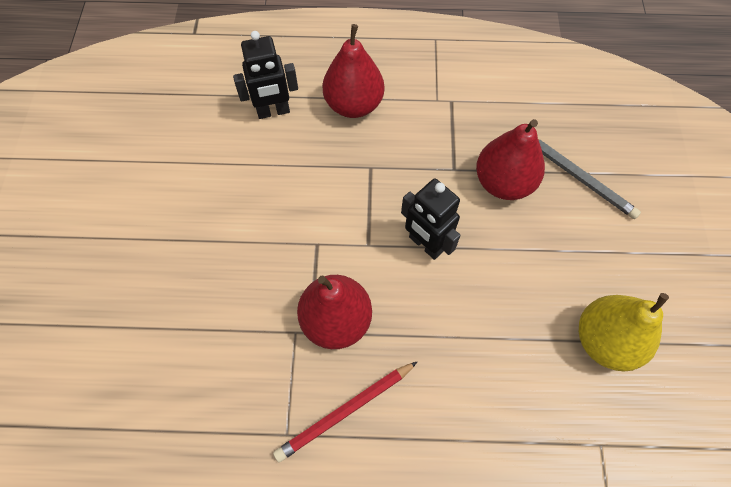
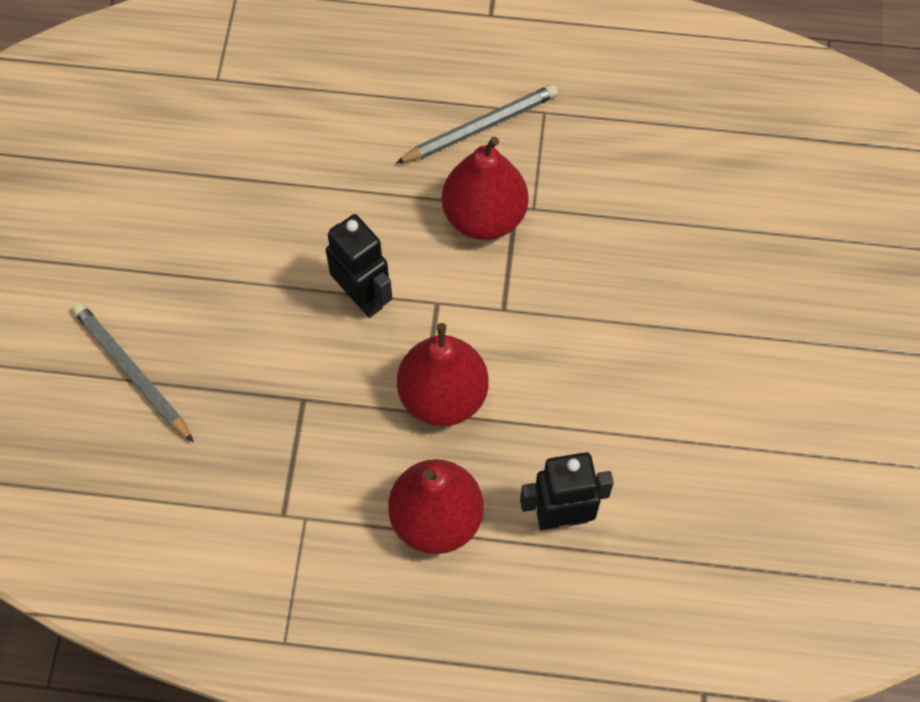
camera: 175 degrees left, 0 degrees up
red pencil [273,361,418,462] -> grey pencil [396,84,558,163]
red pear [476,119,545,200] -> red pear moved to [397,323,489,426]
yellow pear [579,293,669,371] -> none

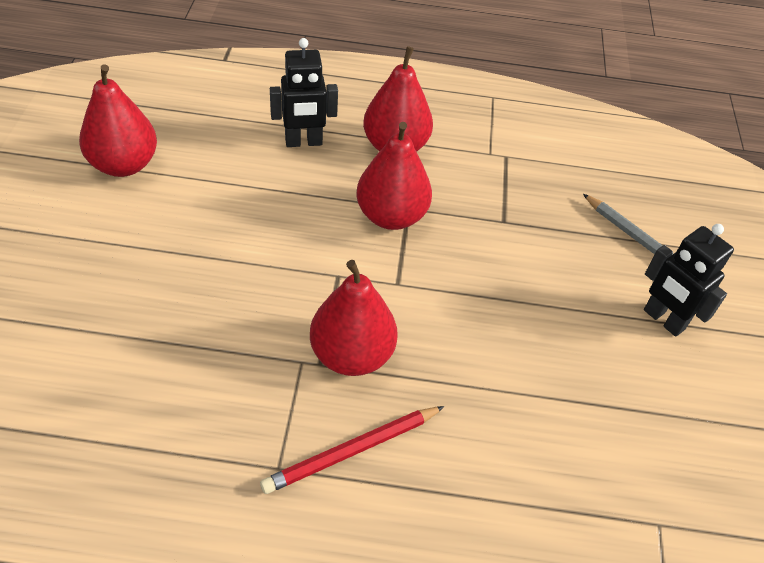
camera: 175 degrees right, 15 degrees down
black robot [326,214,392,318] -> black robot moved to [644,224,734,337]
grey pencil [396,84,558,163] -> red pencil [260,406,445,494]
none -> red pear [79,64,157,177]

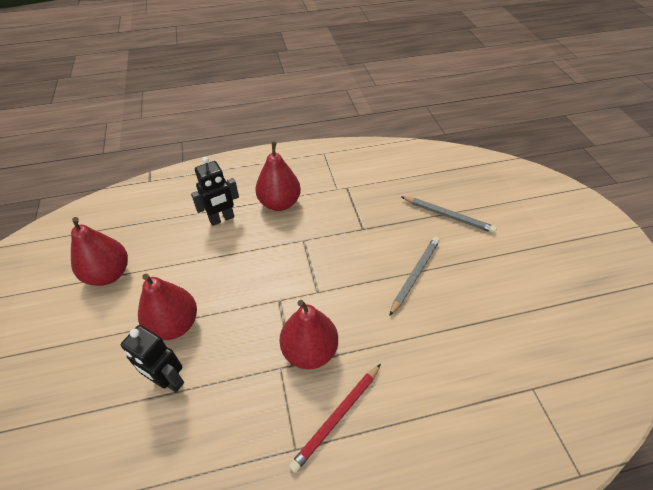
camera: 15 degrees left, 0 degrees up
red pear [356,122,432,230] -> red pear moved to [138,274,197,340]
black robot [644,224,734,337] -> black robot moved to [121,325,184,392]
none -> grey pencil [389,237,440,316]

